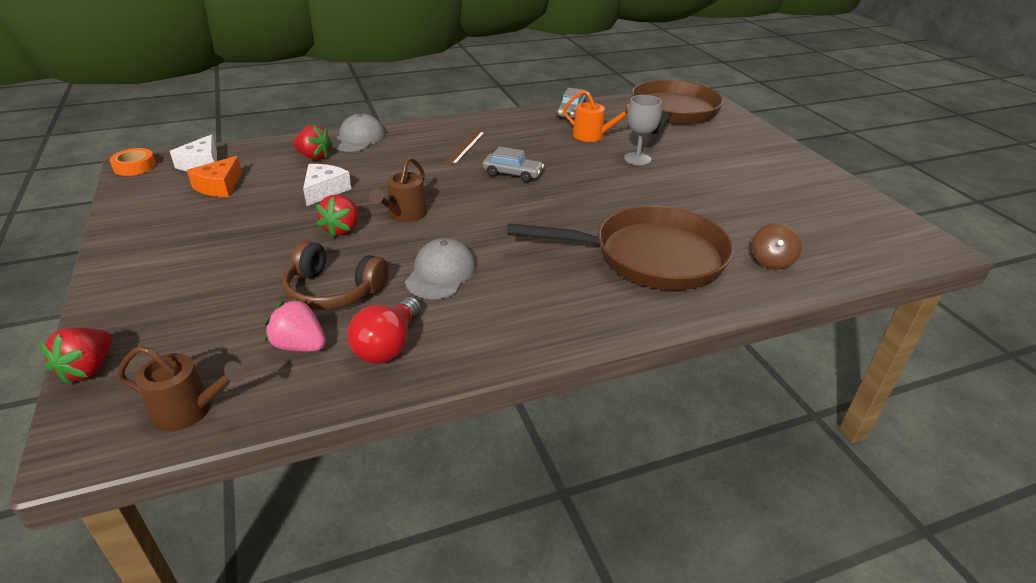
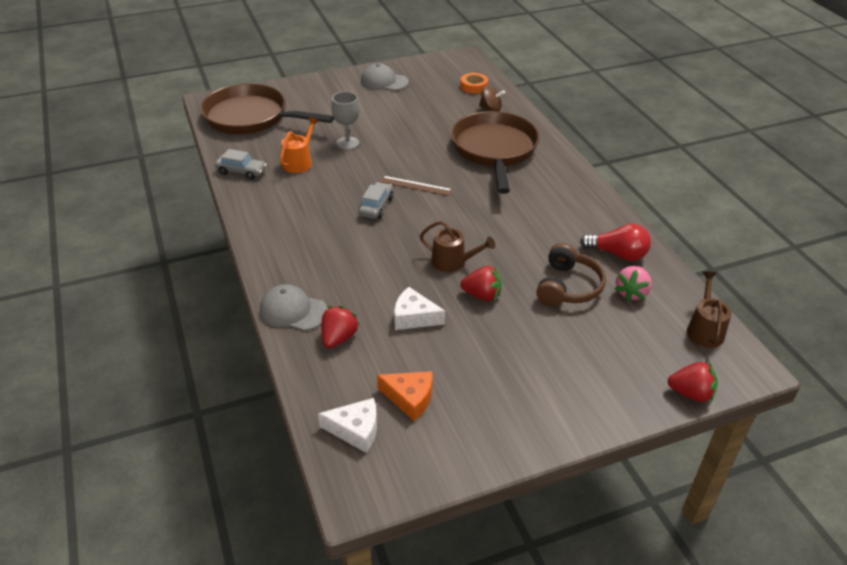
camera: 90 degrees left, 5 degrees up
orange tape [109,148,156,176] -> orange tape moved to [460,73,488,94]
grey cap [405,238,476,299] -> grey cap moved to [361,63,409,91]
brown ruler [444,130,485,165] -> brown ruler moved to [380,176,453,196]

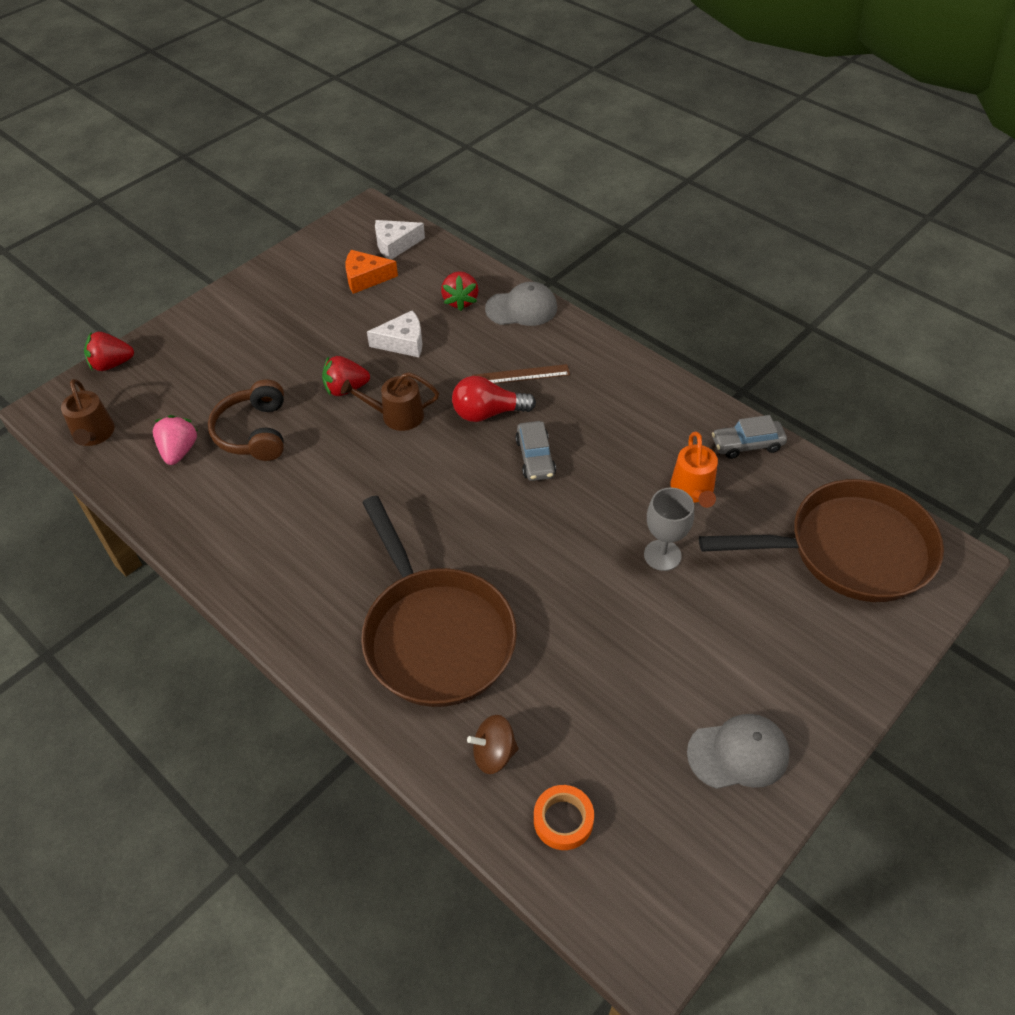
camera: 155 degrees right, 10 degrees up
brown ruler [380,176,453,196] -> brown ruler moved to [472,364,570,384]
red light bulb [580,224,651,261] -> red light bulb moved to [452,376,536,422]

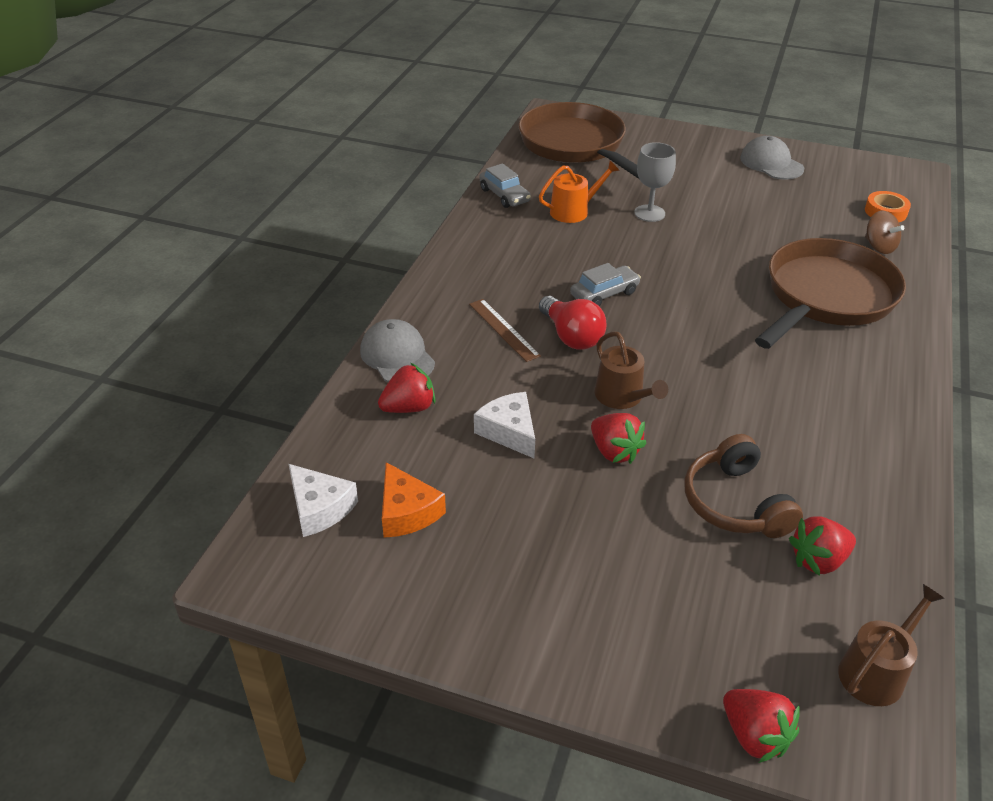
camera: 115 degrees left, 10 degrees down
pink strawberry [153,415,198,465] -> red strawberry [789,516,856,576]
brown headphones [208,379,284,461] -> brown headphones turned 105 degrees clockwise [684,434,803,538]

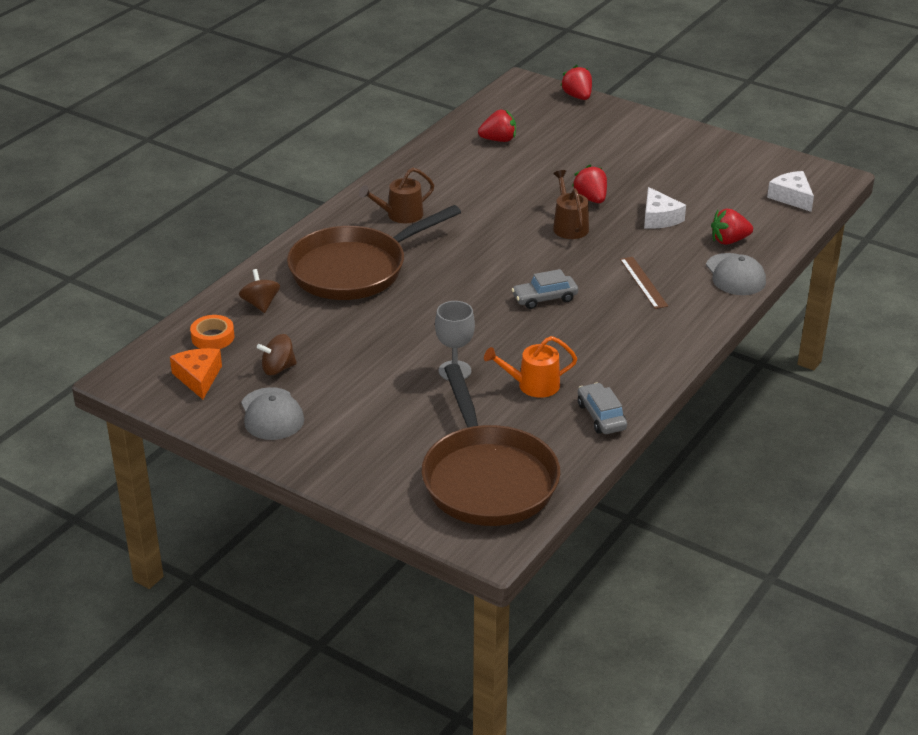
camera: 165 degrees left, 5 degrees down
orange cheese [382,462,446,538] -> orange cheese moved to [170,348,222,399]
red light bulb [539,296,606,350] -> none
brown headphones [684,434,803,538] -> none
brown watering can [838,584,945,706] -> brown watering can moved to [359,168,434,223]
none -> brown spinning top [257,334,297,375]

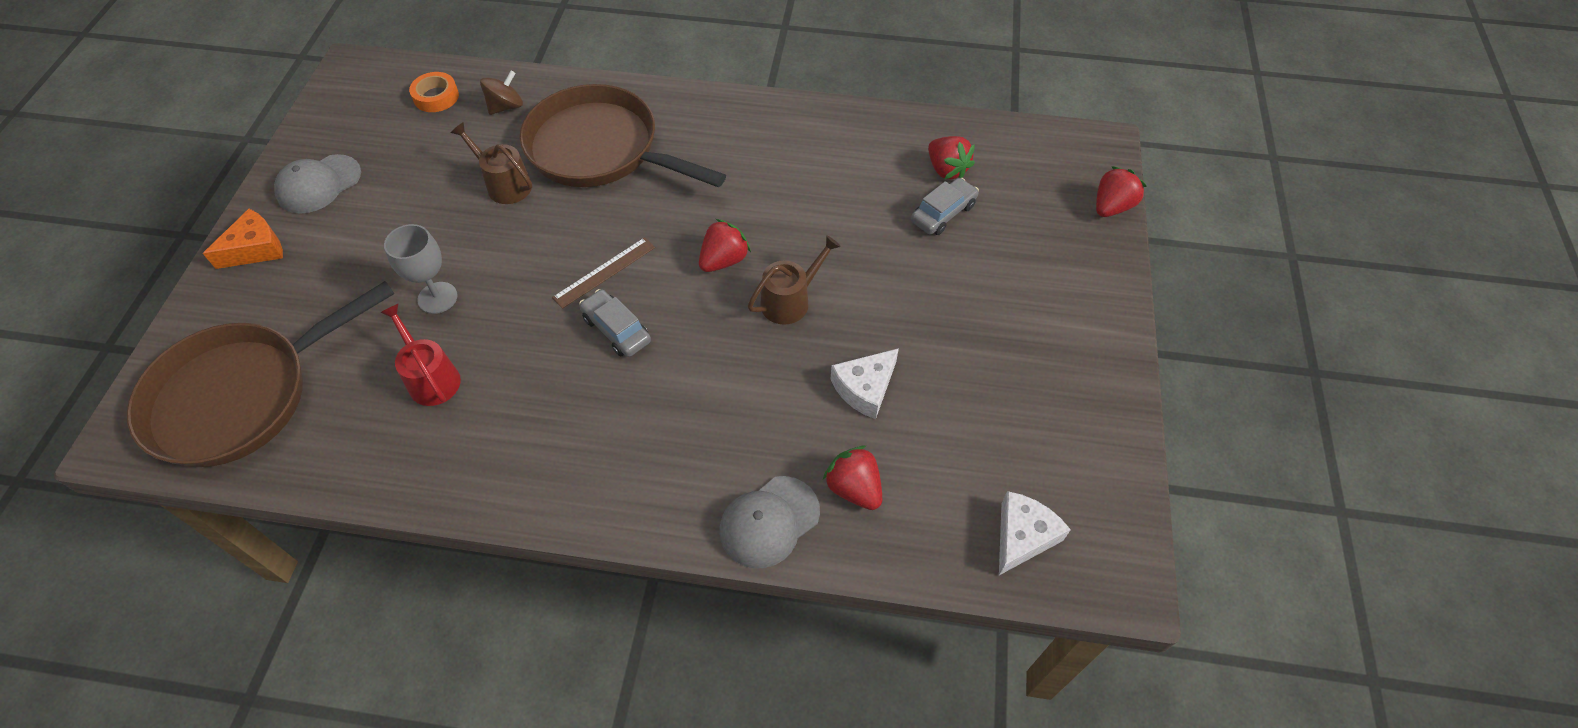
camera: 65 degrees right, 20 degrees up
orange cheese [170,348,222,399] -> orange cheese moved to [203,209,283,269]
brown spinning top [257,334,297,375] -> none
brown watering can [359,168,434,223] -> brown watering can moved to [451,122,532,204]
orange watering can [484,336,577,398] -> red watering can [380,304,461,406]
red strawberry [572,165,607,203] -> red strawberry moved to [699,219,751,272]
grey car [578,383,627,434] -> grey car moved to [911,178,979,235]
brown ruler [620,257,668,309] -> brown ruler moved to [552,237,655,309]

